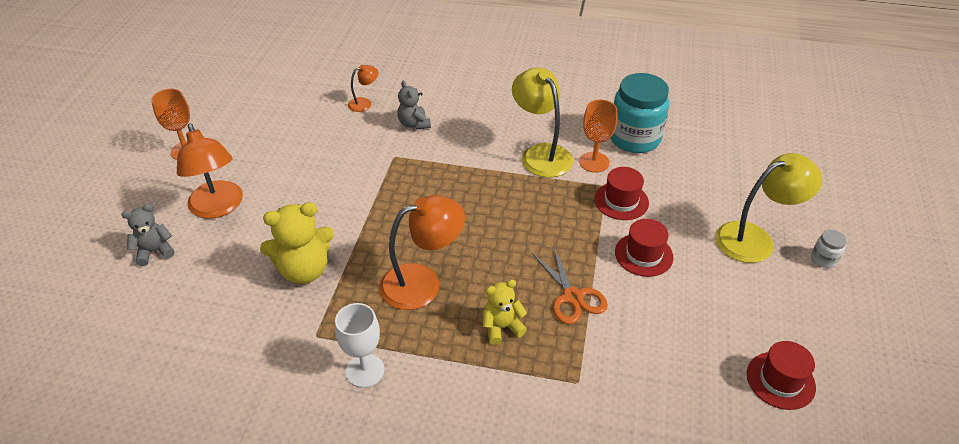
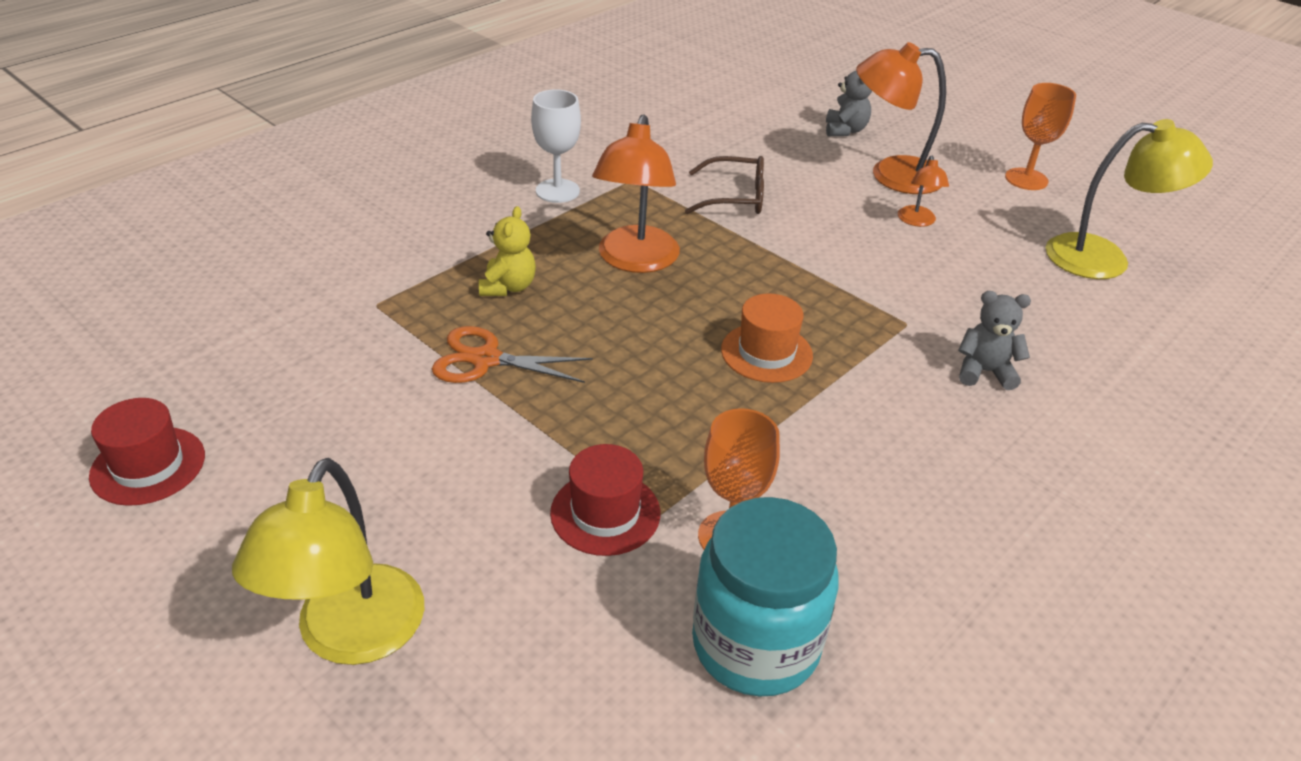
camera: 120 degrees right, 5 degrees down
yellow teddy bear [260,202,334,284] -> brown glasses [685,156,764,214]
orange lamp [348,65,379,112] -> orange lamp moved to [898,156,949,227]
yellow lamp [512,68,573,178] -> yellow lamp moved to [1046,119,1213,279]
red hat [615,219,674,277] -> none
white jar [811,230,847,268] -> none
none -> orange hat [721,293,813,383]

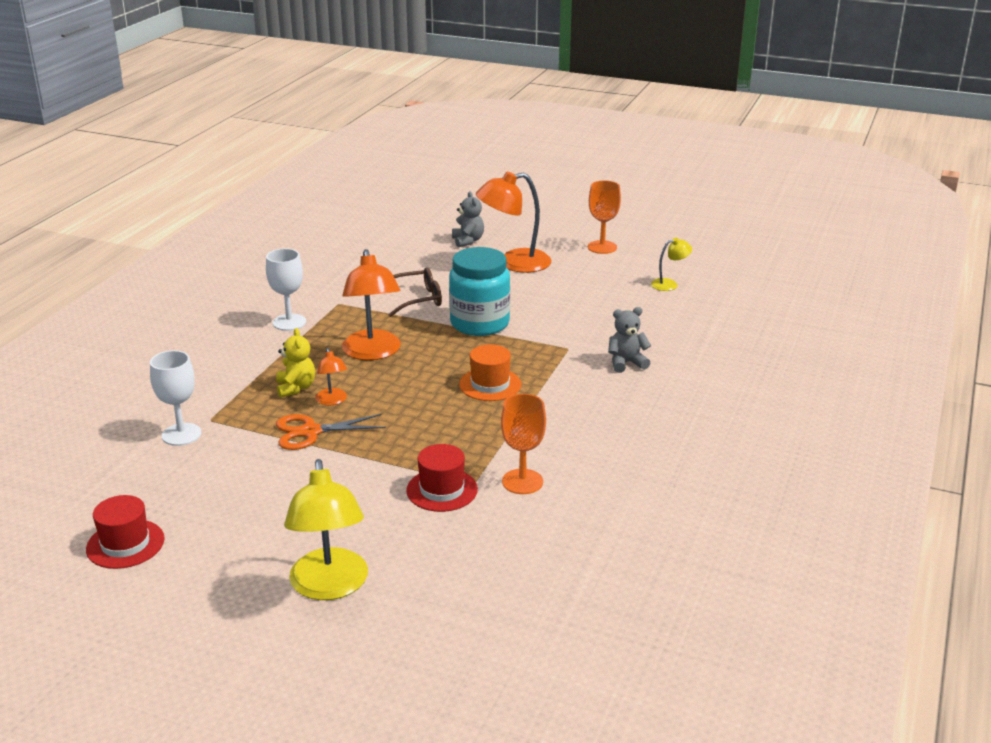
camera: 20 degrees left, 10 degrees down
turquoise jar [692,497,839,697] -> turquoise jar moved to [449,247,510,336]
orange lamp [898,156,949,227] -> orange lamp moved to [316,348,347,406]
yellow lamp [1046,119,1213,279] -> yellow lamp [651,238,692,291], size x0.50
none -> white goblet [150,350,201,446]

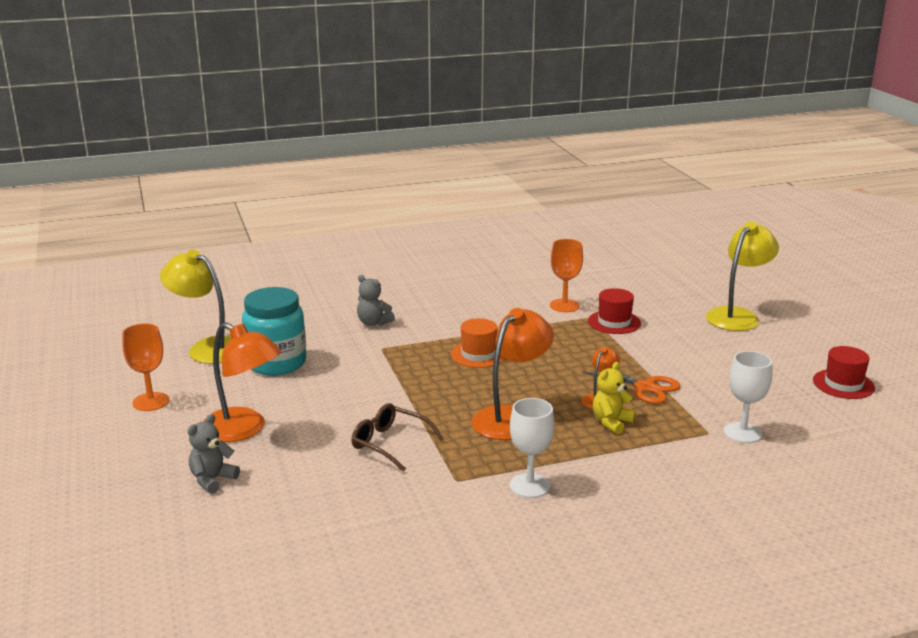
camera: 130 degrees left, 5 degrees down
turquoise jar [449,247,510,336] -> turquoise jar moved to [242,287,307,375]
yellow lamp [651,238,692,291] -> yellow lamp [160,250,231,364], size x2.01

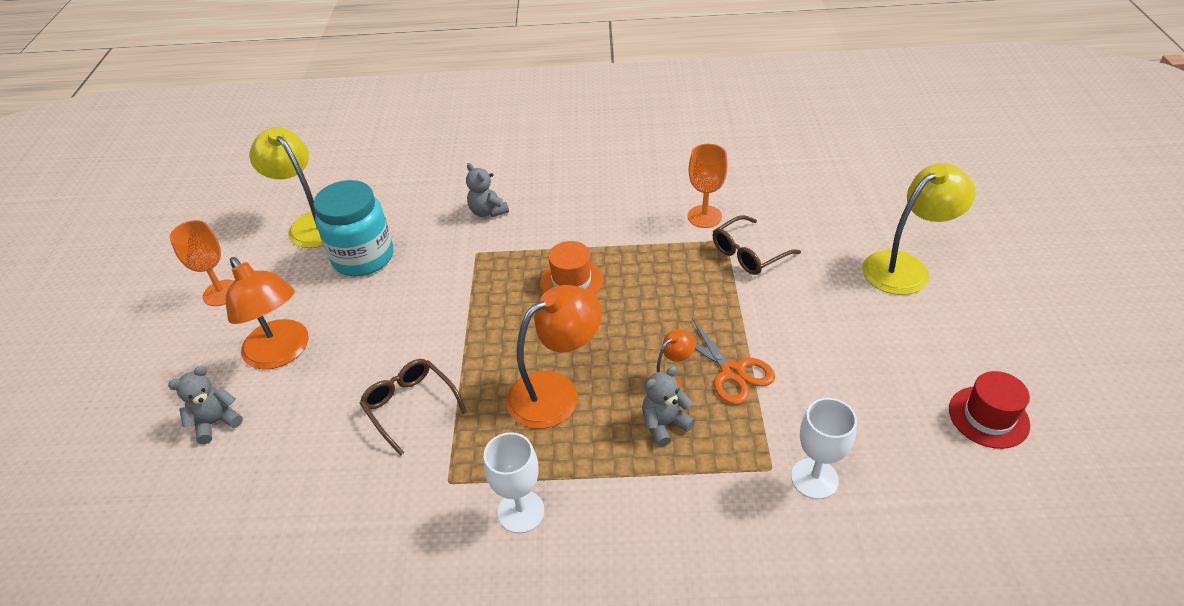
camera: 20 degrees right, 20 degrees up
red hat [588,288,641,334] -> brown glasses [713,215,801,275]
yellow teddy bear [593,362,636,434] -> grey teddy bear [642,366,695,447]

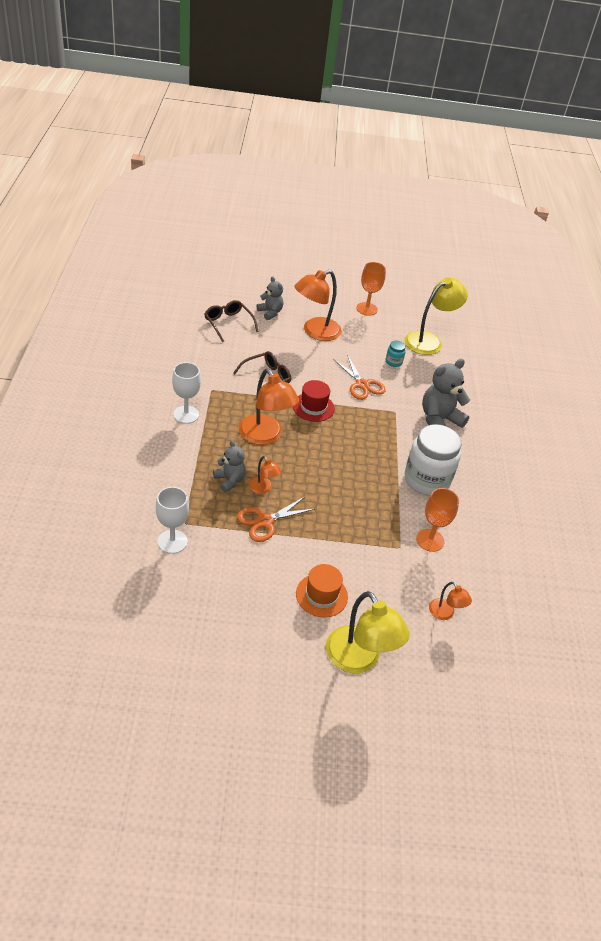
camera: 85 degrees right, 0 degrees up
turquoise jar [313,180,393,276] -> turquoise jar [386,341,406,367], size x0.43
grey teddy bear [466,163,509,217] -> grey teddy bear [422,359,470,428], size x1.66
orange hat [540,241,603,295] -> orange hat moved to [296,564,348,617]
brown glasses [713,215,801,275] -> brown glasses moved to [205,300,259,342]
red hat [949,371,1030,449] -> red hat moved to [293,380,335,422]
none -> orange scissors [333,355,386,400]
none -> white jar [405,424,462,496]
none -> orange lamp [429,582,472,620]

